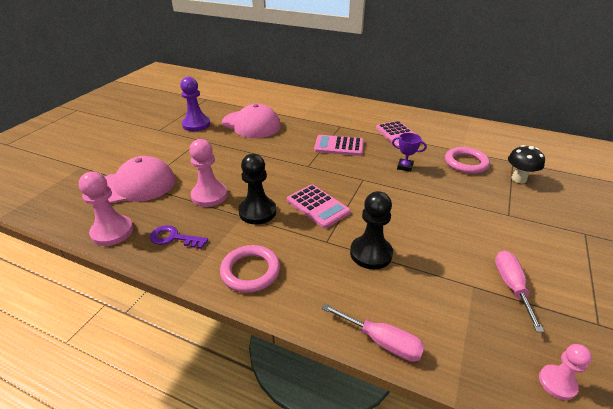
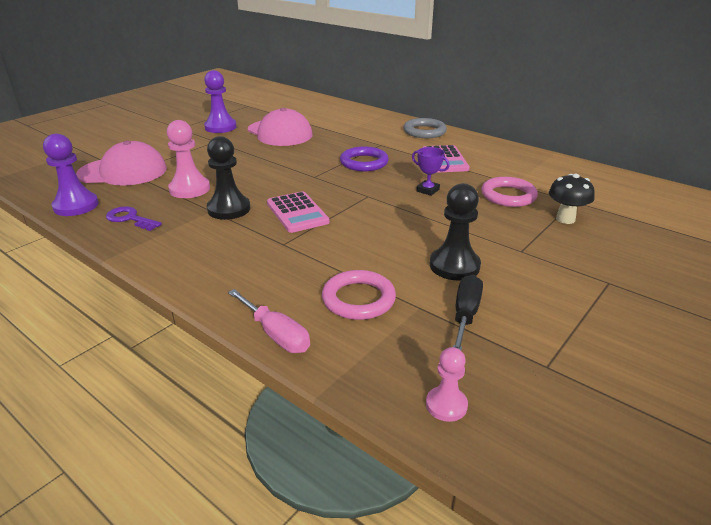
camera: 15 degrees right, 5 degrees down
pink pawn [79,172,133,246] -> purple pawn [43,133,99,216]
pink ring [220,245,280,293] -> pink ring moved to [322,270,396,320]
pink calculator [314,135,364,156] -> purple ring [340,146,389,171]
black pawn [350,191,393,269] -> black pawn moved to [430,183,481,280]
pink screwdriver [495,250,544,332] -> black screwdriver [453,275,483,350]
none -> grey ring [403,118,447,138]

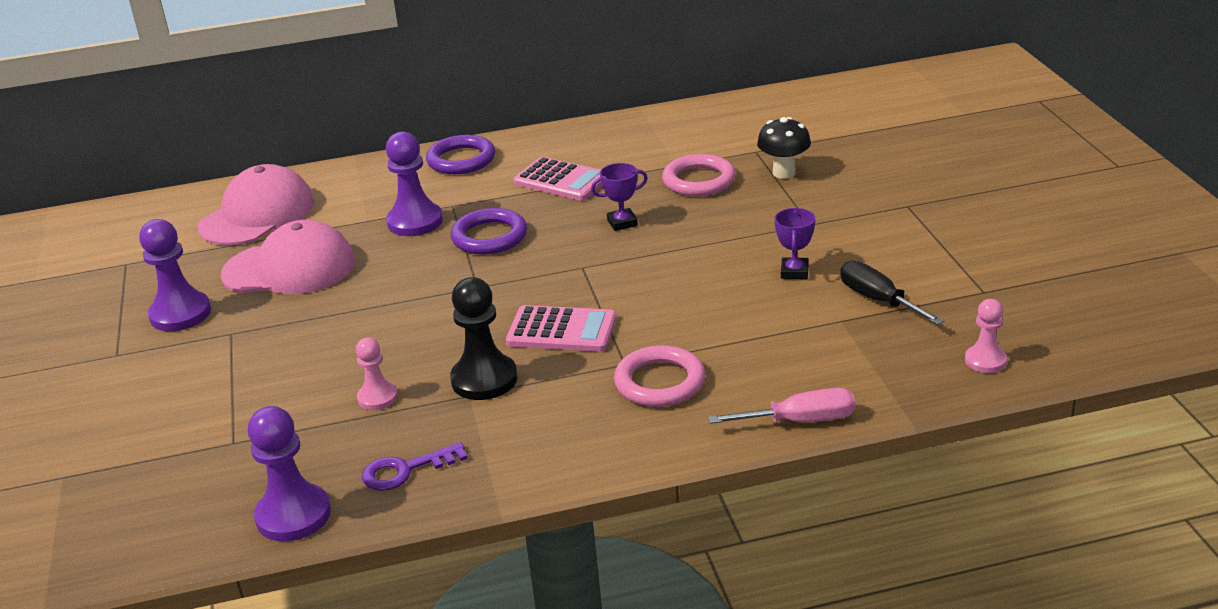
camera: 50 degrees left, 0 degrees up
pink cap [76,140,167,186] -> pink cap moved to [198,164,314,245]
pink pawn [167,120,210,198] -> pink pawn [356,337,398,410], size x0.60
pink ring [322,270,396,320] -> pink ring moved to [614,345,705,407]
grey ring [403,118,447,138] -> purple ring [426,135,495,174]
black pawn [430,183,481,280] -> purple trophy [774,208,815,279]
none -> purple pawn [386,132,443,236]

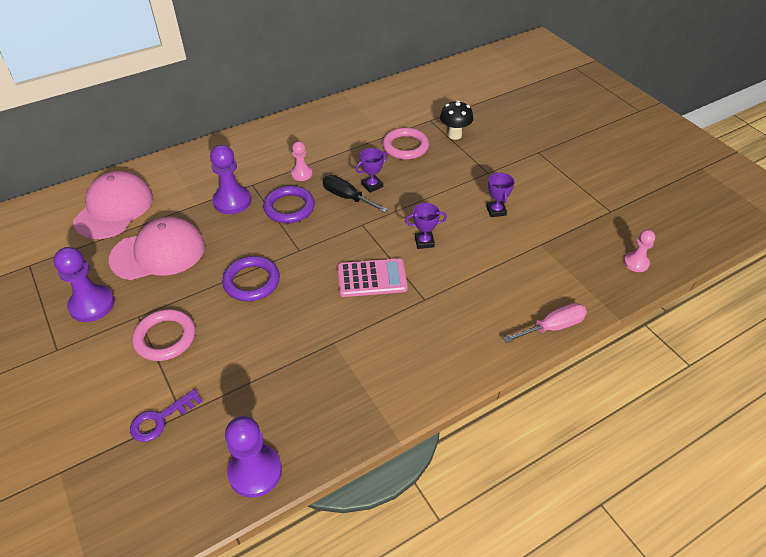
camera: 20 degrees left, 15 degrees up
pink pawn [356,337,398,410] -> pink pawn moved to [291,141,313,181]
purple key [362,442,468,491] -> purple key moved to [130,389,203,442]
purple ring [426,135,495,174] -> purple ring moved to [222,256,280,301]
black pawn [450,277,517,400] -> none
pink calculator [513,157,602,201] -> none
pink ring [614,345,705,407] -> pink ring moved to [132,309,195,361]
black screwdriver [840,261,944,325] -> black screwdriver moved to [323,175,388,213]
none -> purple trophy [405,203,447,249]

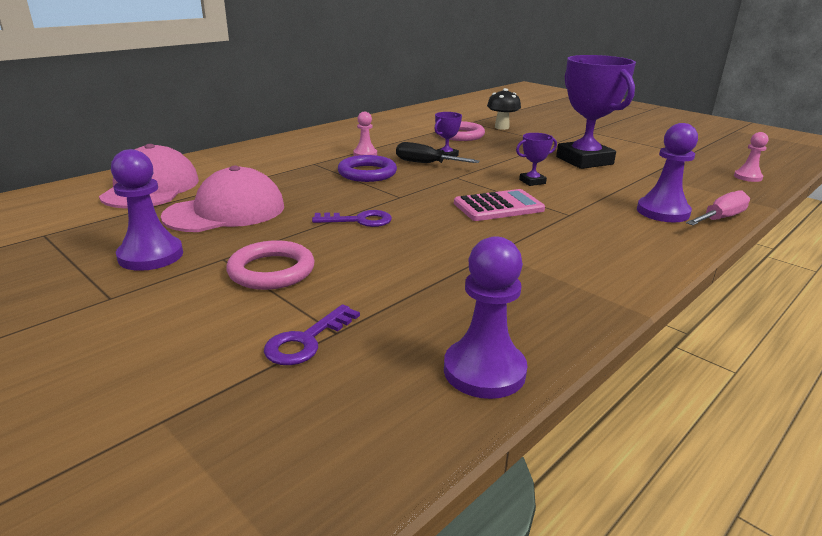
camera: 15 degrees left, 20 degrees down
purple pawn [210,145,251,214] -> purple pawn moved to [637,123,698,222]
purple ring [222,256,280,301] -> purple key [312,210,392,227]
purple trophy [486,172,515,217] -> purple trophy [556,55,636,169], size x2.32

